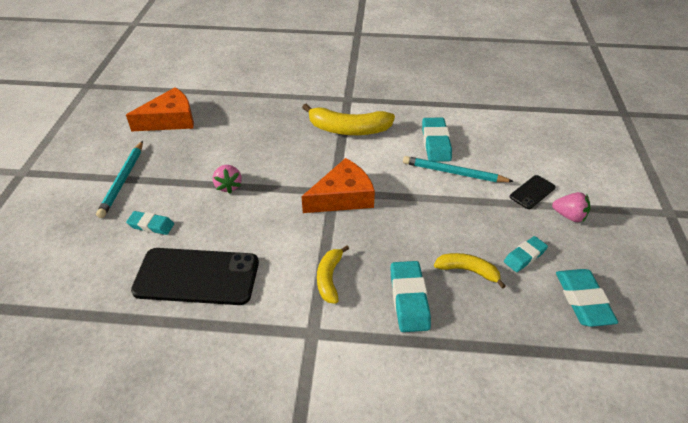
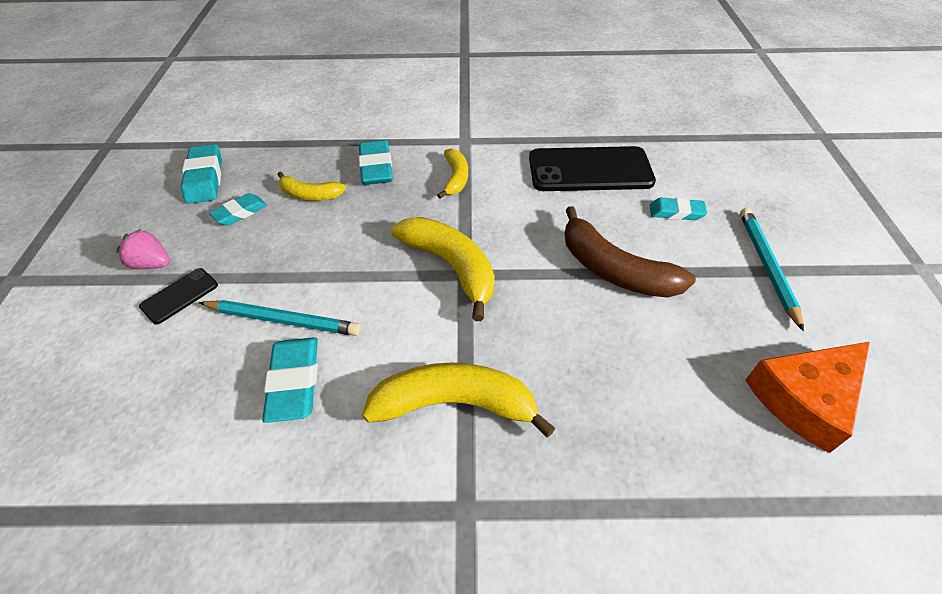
camera: 175 degrees right, 5 degrees up
pink strawberry [213,165,242,194] -> brown banana [564,206,696,298]
orange cheese [301,158,375,213] -> yellow banana [391,217,495,321]

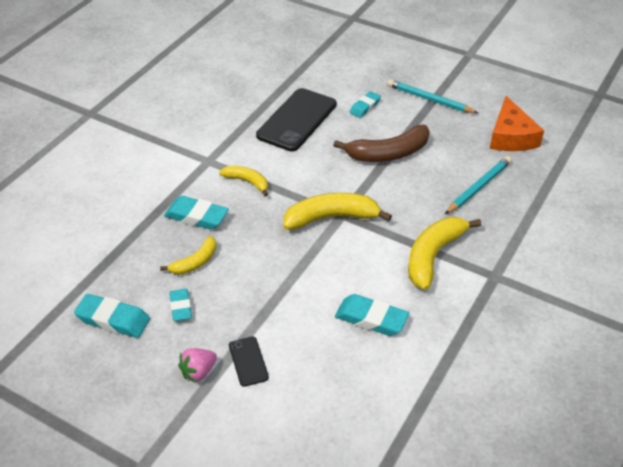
camera: 60 degrees left, 5 degrees down
turquoise pencil [199,300,361,336] -> turquoise pencil moved to [445,156,512,214]

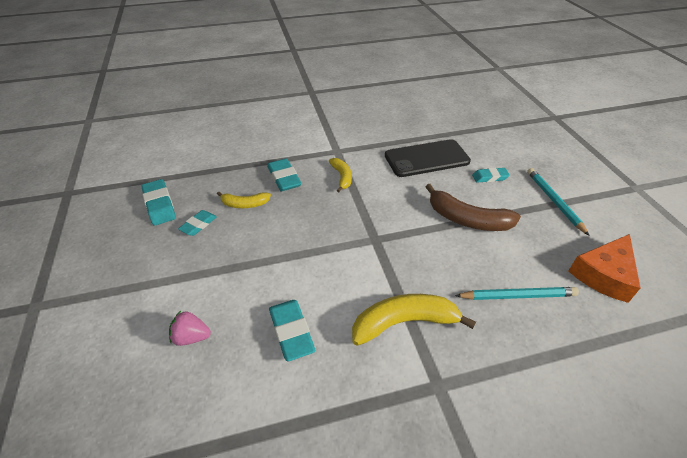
camera: 45 degrees right, 0 degrees up
pink strawberry [178,348,217,382] -> pink strawberry moved to [169,311,211,346]
black phone [229,336,269,387] -> none
yellow banana [283,193,392,230] -> none

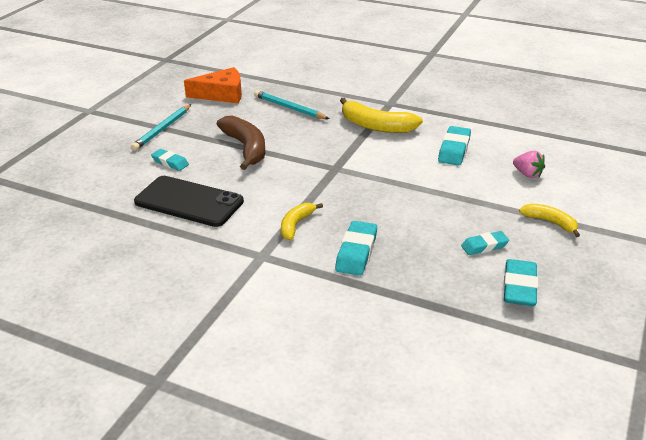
camera: 140 degrees left, 10 degrees down
yellow banana [217,191,271,208] -> yellow banana moved to [519,203,580,237]

